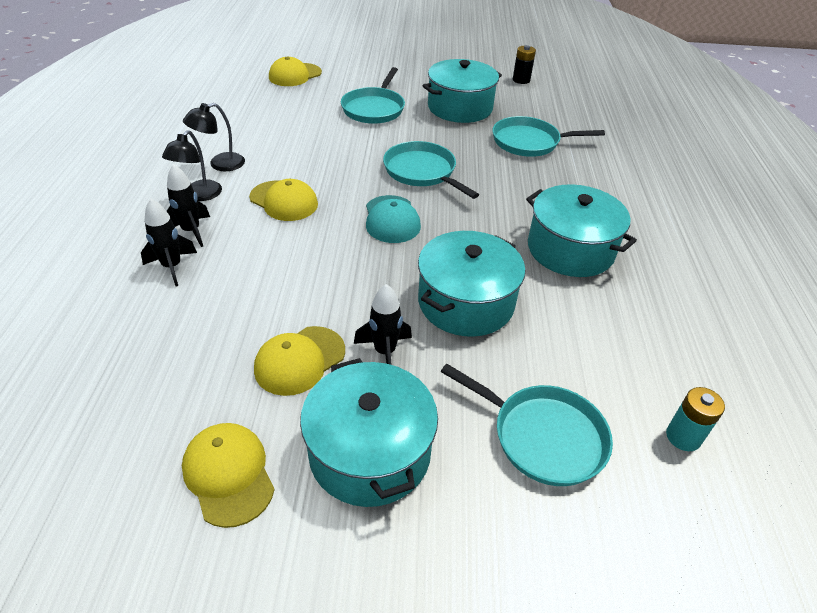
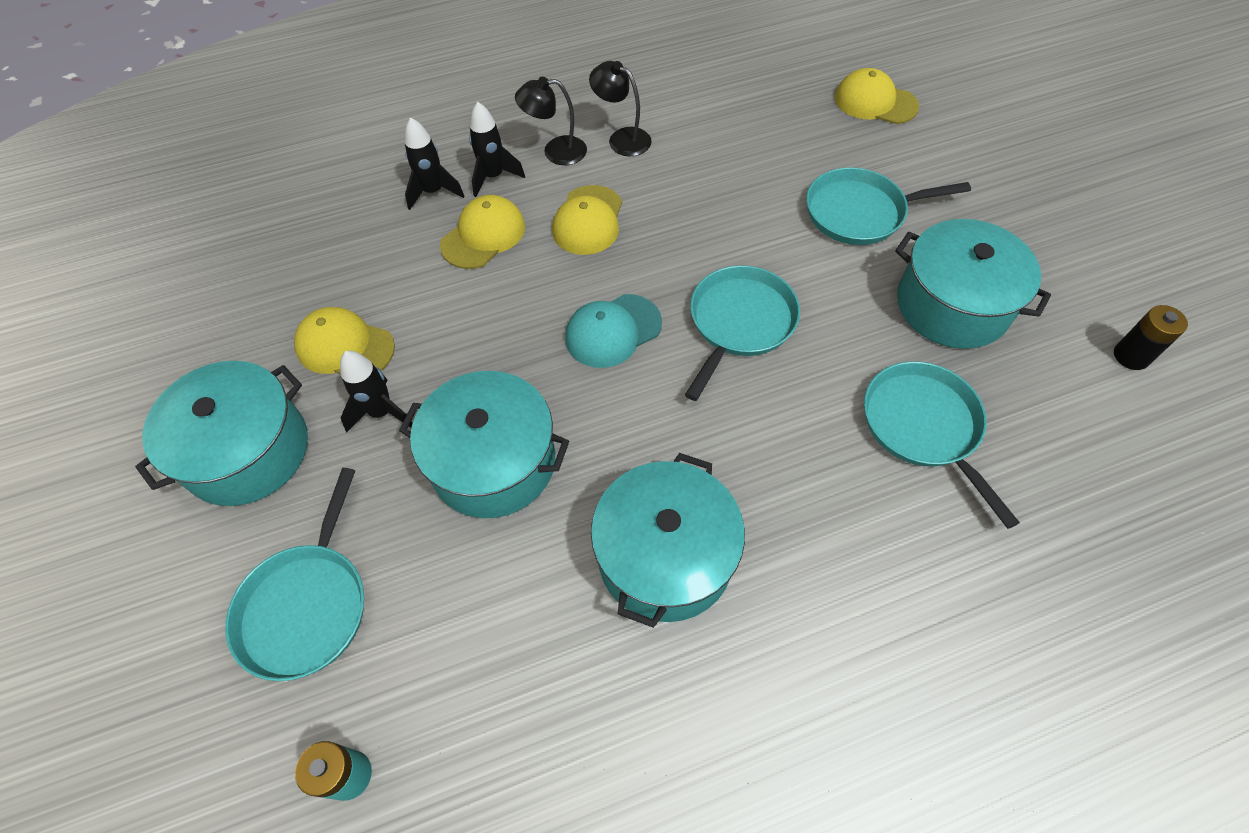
camera: 70 degrees right, 15 degrees up
yellow cap [182,423,275,528] -> yellow cap moved to [440,195,525,269]

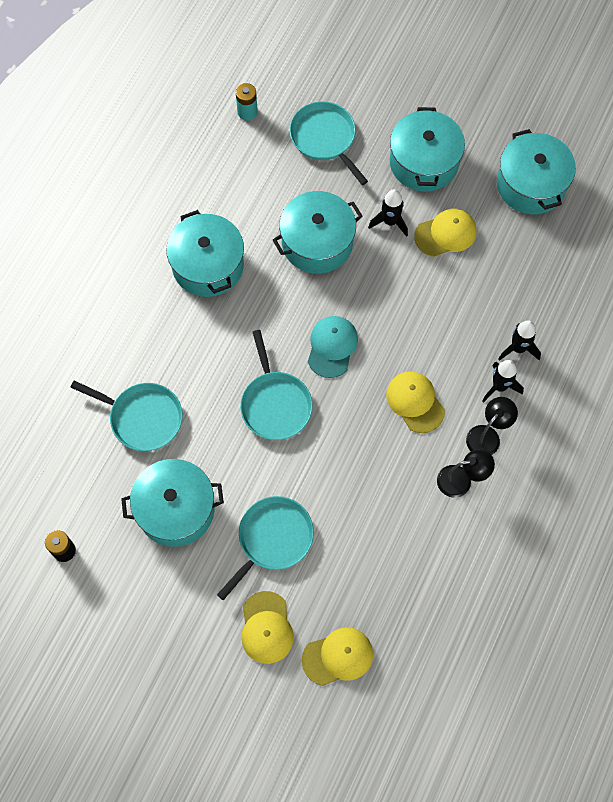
camera: 135 degrees right, 10 degrees up
yellow cap [440,195,525,269] -> yellow cap moved to [242,591,294,664]
none -> turquoise pot [497,129,576,214]

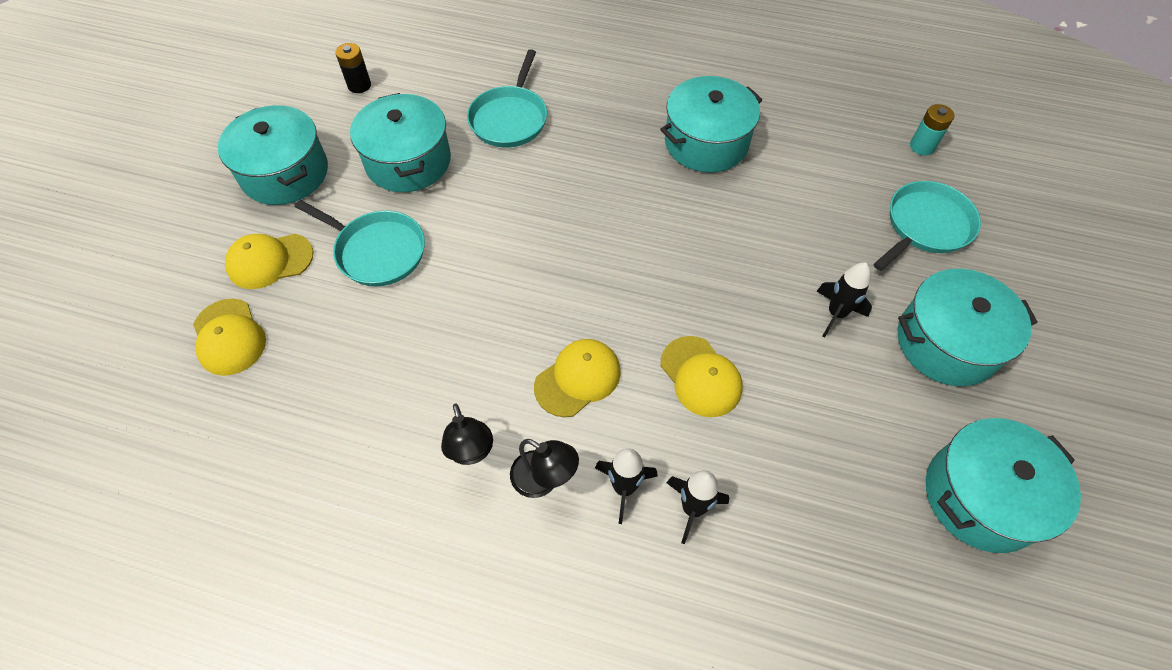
camera: 80 degrees right, 10 degrees down
turquoise pan [240,330,313,440] -> none
turquoise pot [273,191,362,274] -> turquoise pot moved to [218,105,328,205]
turquoise cap [308,316,358,378] -> none
yellow cap [414,208,477,257] -> yellow cap moved to [661,336,743,417]

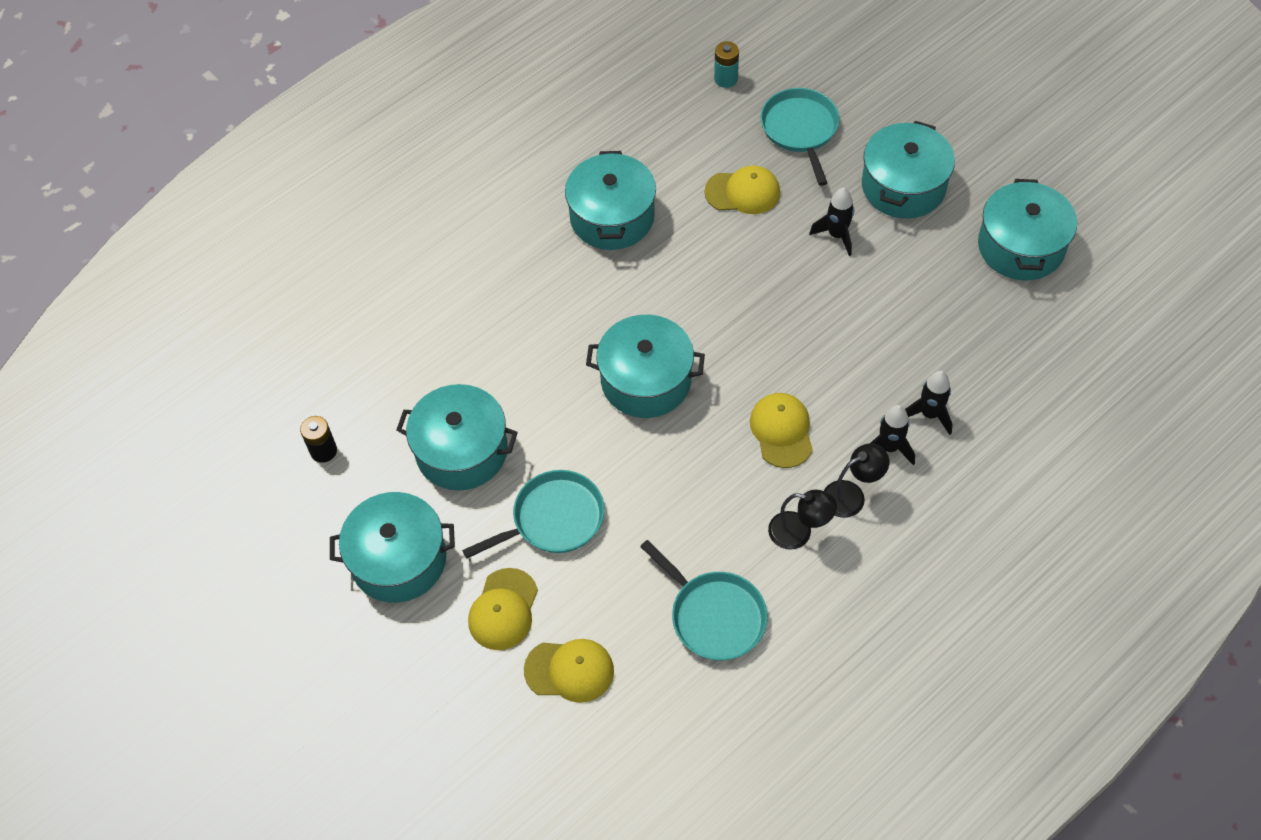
camera: 55 degrees left, 0 degrees up
turquoise pan [467,49,547,148] -> turquoise pan moved to [640,540,768,661]
yellow cap [661,336,743,417] -> yellow cap moved to [704,165,780,214]
none -> turquoise pot [586,315,705,418]

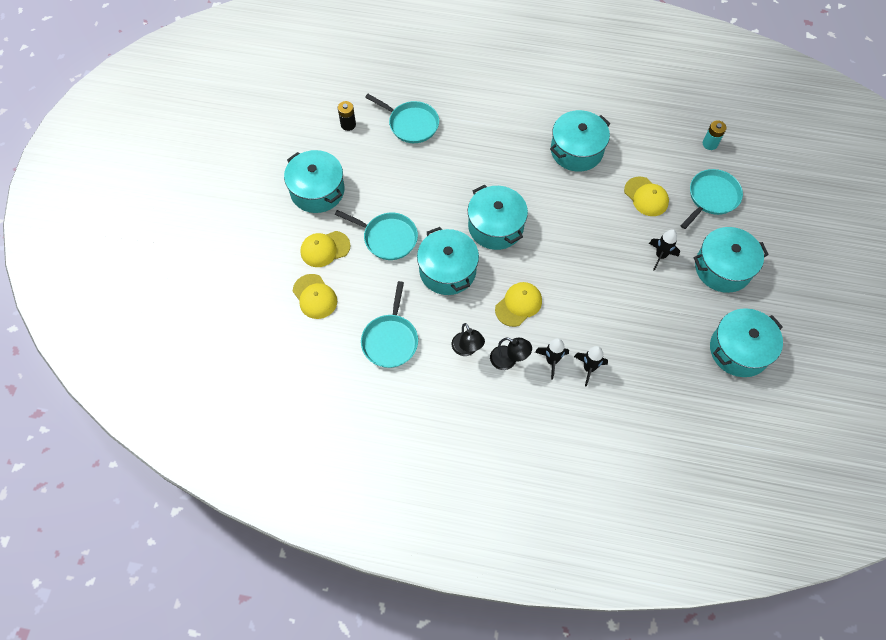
camera: 50 degrees right, 5 degrees up
turquoise pot [396,384,518,491] -> turquoise pot moved to [417,227,479,295]
none -> turquoise pan [365,94,439,143]

